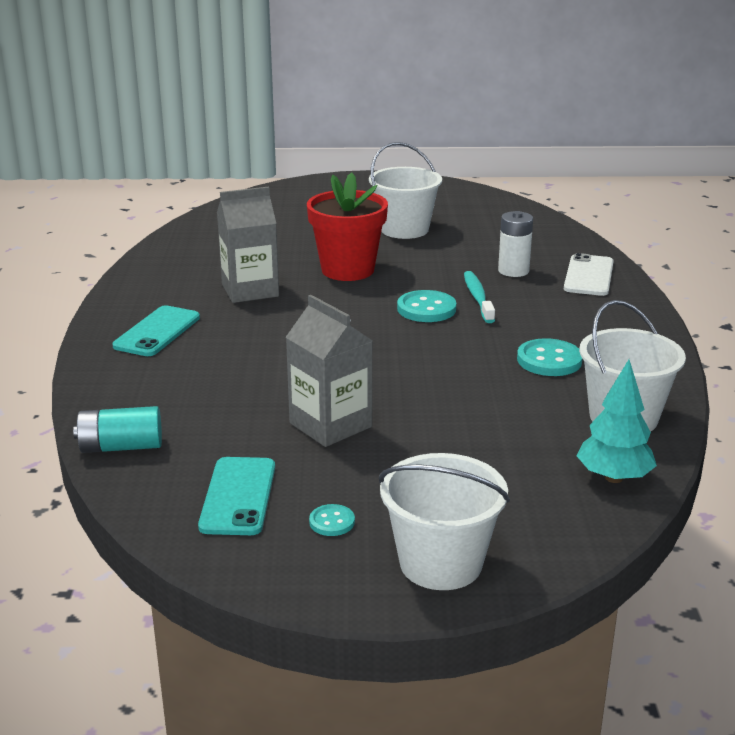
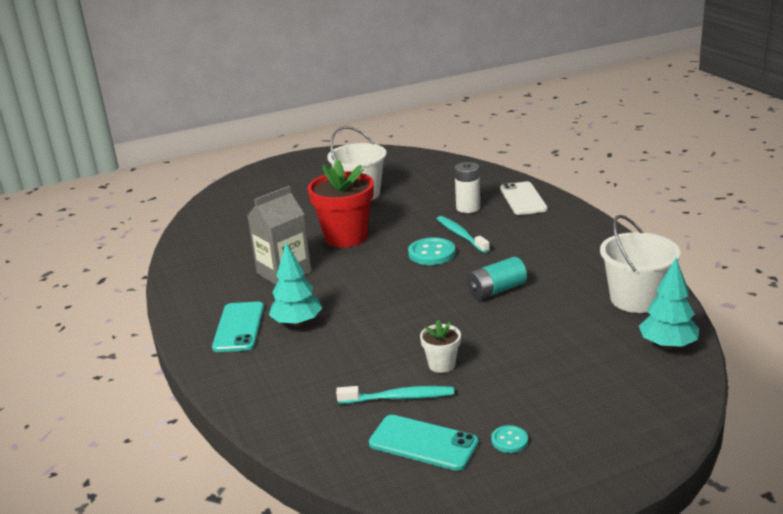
camera: 20 degrees left, 0 degrees up
turquoise battery [73,406,162,453] -> turquoise battery moved to [466,257,527,300]
turquoise phone [198,457,275,535] -> turquoise phone turned 45 degrees counterclockwise [369,415,479,471]
grey carton [286,295,372,447] -> white flower pot [420,320,461,373]
white bucket [379,453,510,590] -> none
turquoise button [517,338,583,376] -> none
none -> turquoise tree [269,243,322,327]
none -> turquoise toothbrush [336,386,454,404]

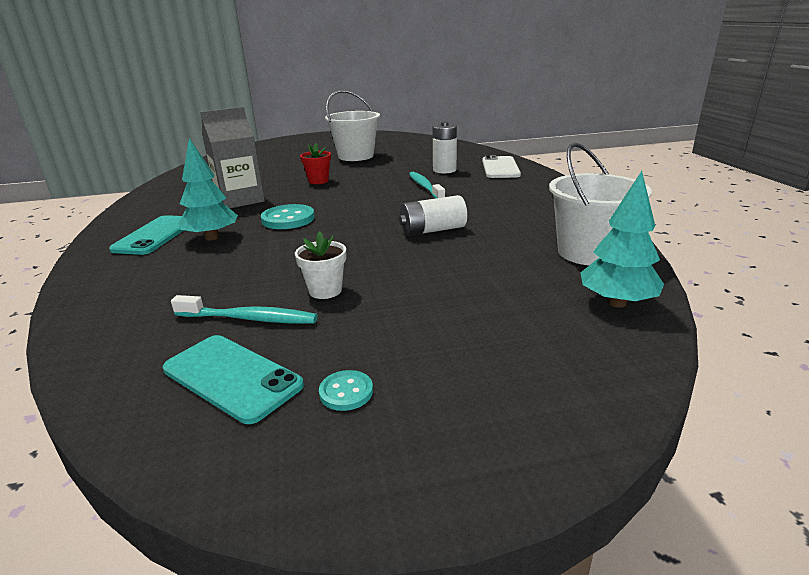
camera: 10 degrees right, 0 degrees up
red flower pot [307,159,374,248] -> red flower pot [300,143,331,184], size x0.48
turquoise button [408,237,455,265] -> turquoise button moved to [261,204,315,229]
turquoise battery [466,257,527,300] -> white battery [399,195,467,236]

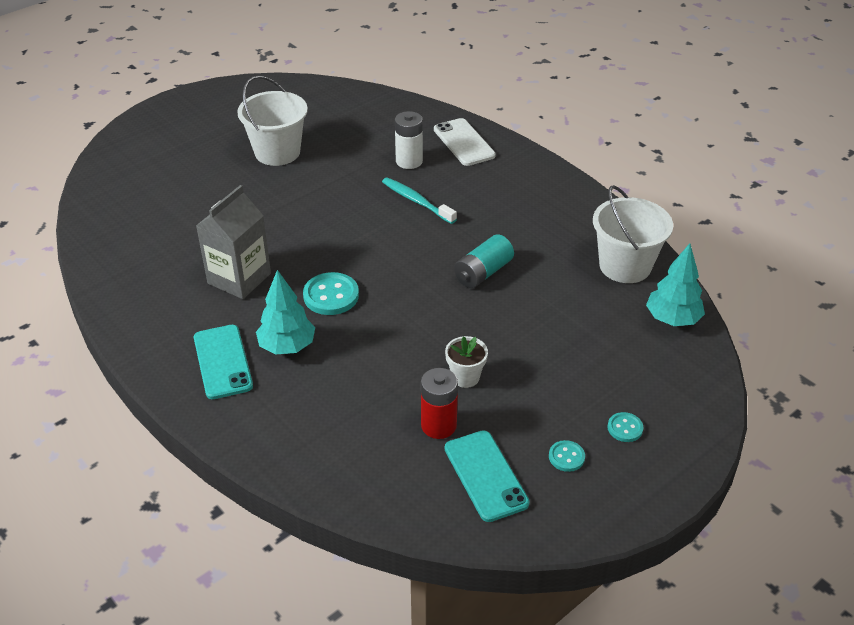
camera: 30 degrees left, 15 degrees up
turquoise phone [163,335,304,424] -> turquoise phone turned 60 degrees clockwise [445,430,530,522]
turquoise toothbrush [171,295,318,324] -> red battery [421,368,458,439]
red flower pot [300,143,331,184] -> none
white battery [399,195,467,236] -> turquoise battery [454,234,514,288]
none -> turquoise button [607,412,643,442]

